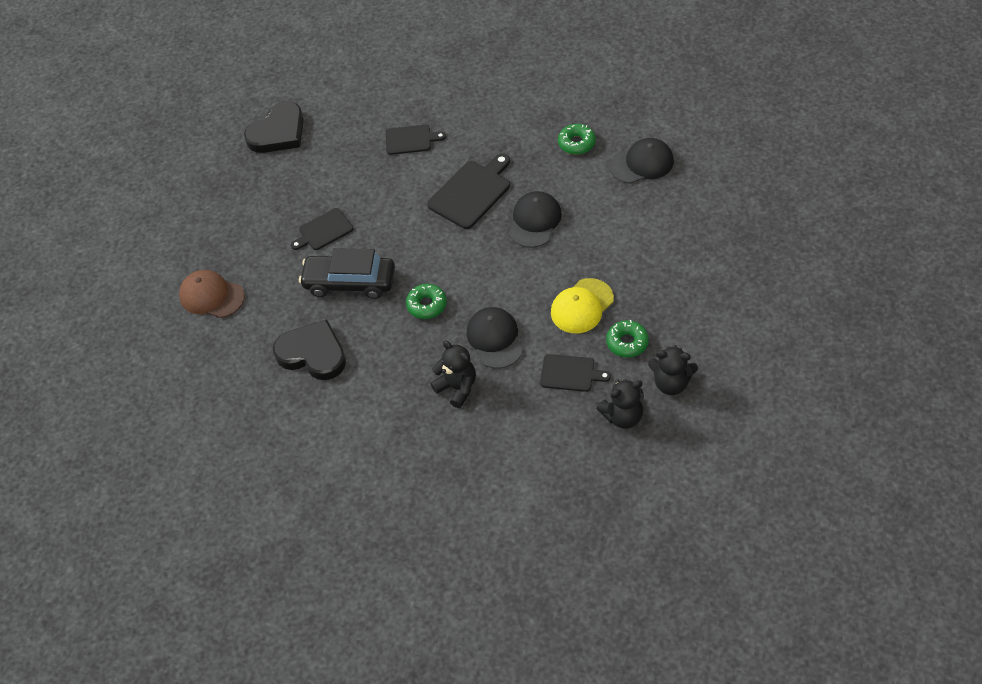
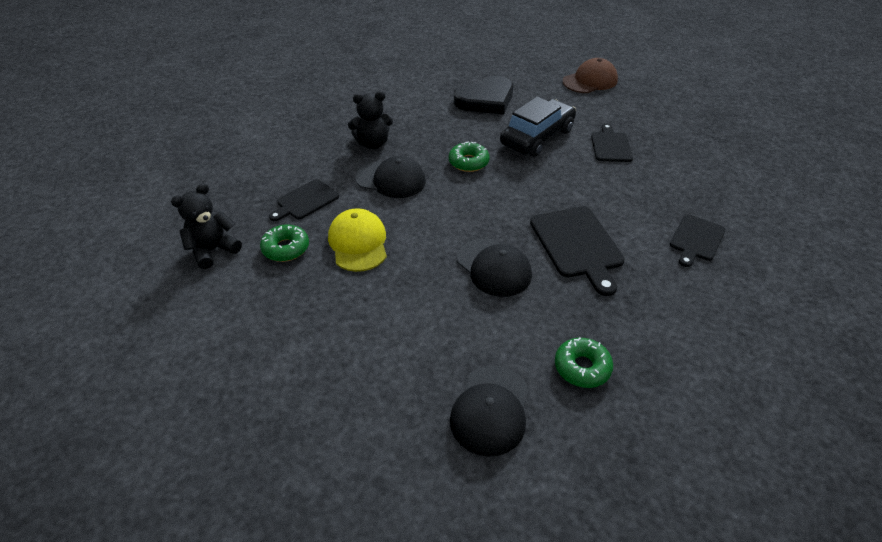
camera: 120 degrees right, 10 degrees down
black heart [244,101,304,153] -> none
black teddy bear [596,379,644,429] -> none

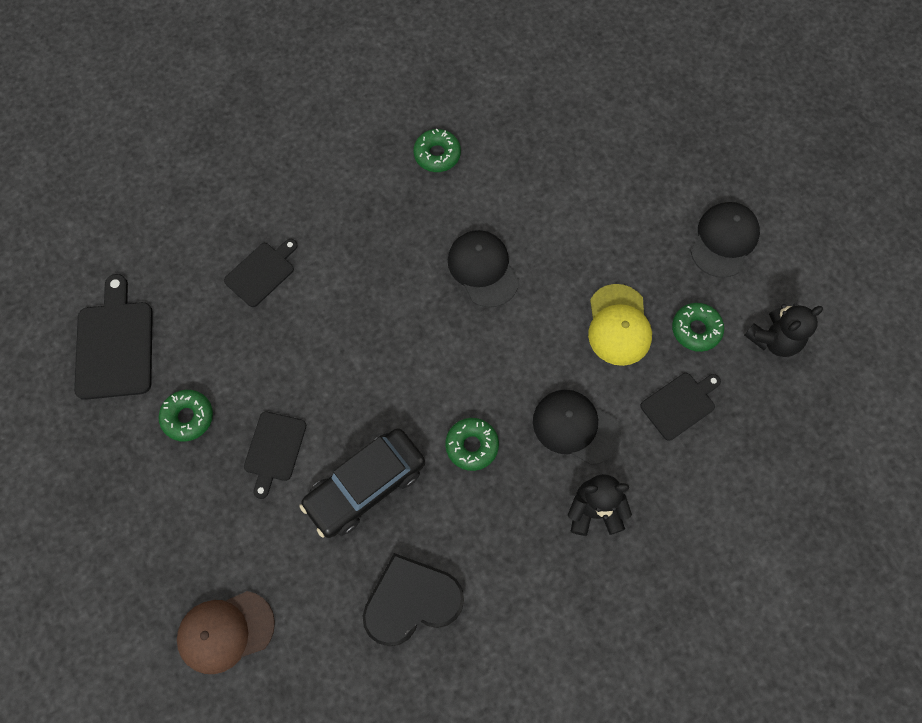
camera: 170 degrees left, 25 degrees up
black cap [450,365,529,457] -> black cap moved to [691,202,760,278]
black cutting board [530,206,625,296] -> black cutting board moved to [74,274,153,400]
none -> green donut [159,390,213,442]

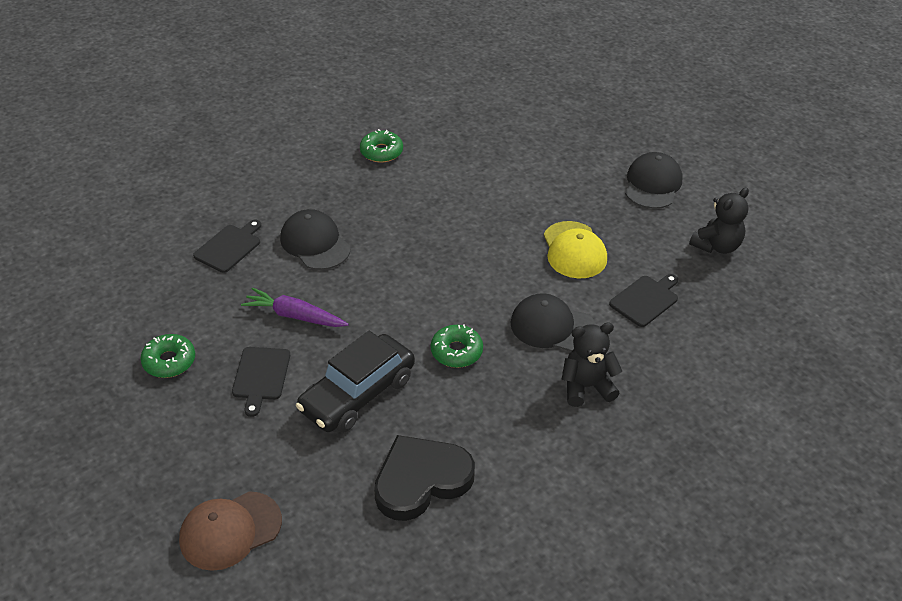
camera: 10 degrees left, 25 degrees down
black cutting board [74,274,153,400] -> none
black cap [448,230,519,307] -> black cap moved to [280,209,350,270]
green donut [672,303,724,352] -> none
none -> purple carrot [241,288,349,327]

